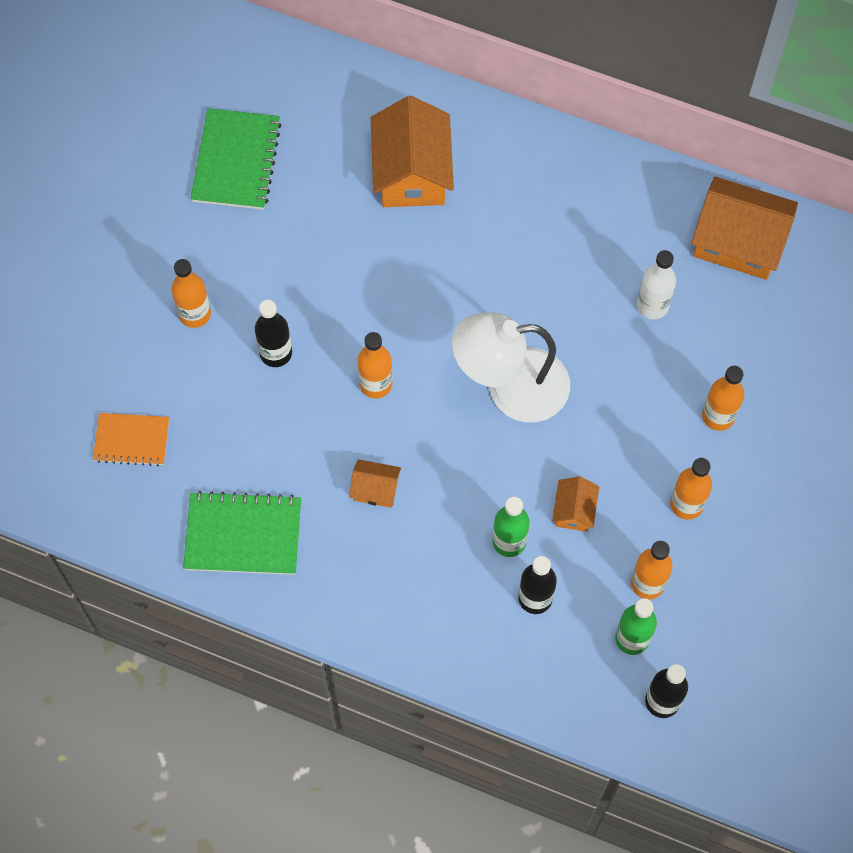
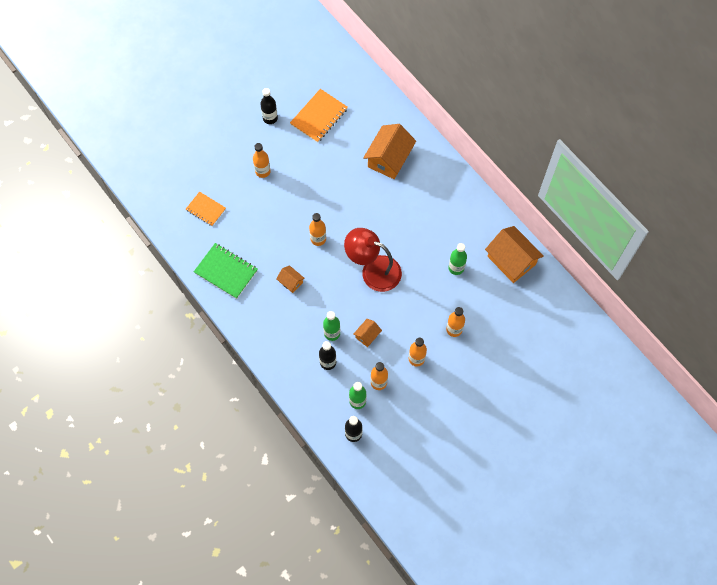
camera: 30 degrees right, 0 degrees up
green notebook [190,108,282,210] -> orange notebook [290,89,348,143]
black bottle [255,300,292,367] -> black bottle moved to [260,88,278,124]
white lamp [452,312,570,422] -> red lamp [344,228,402,292]
white bottle [637,250,676,319] -> green bottle [448,243,467,275]

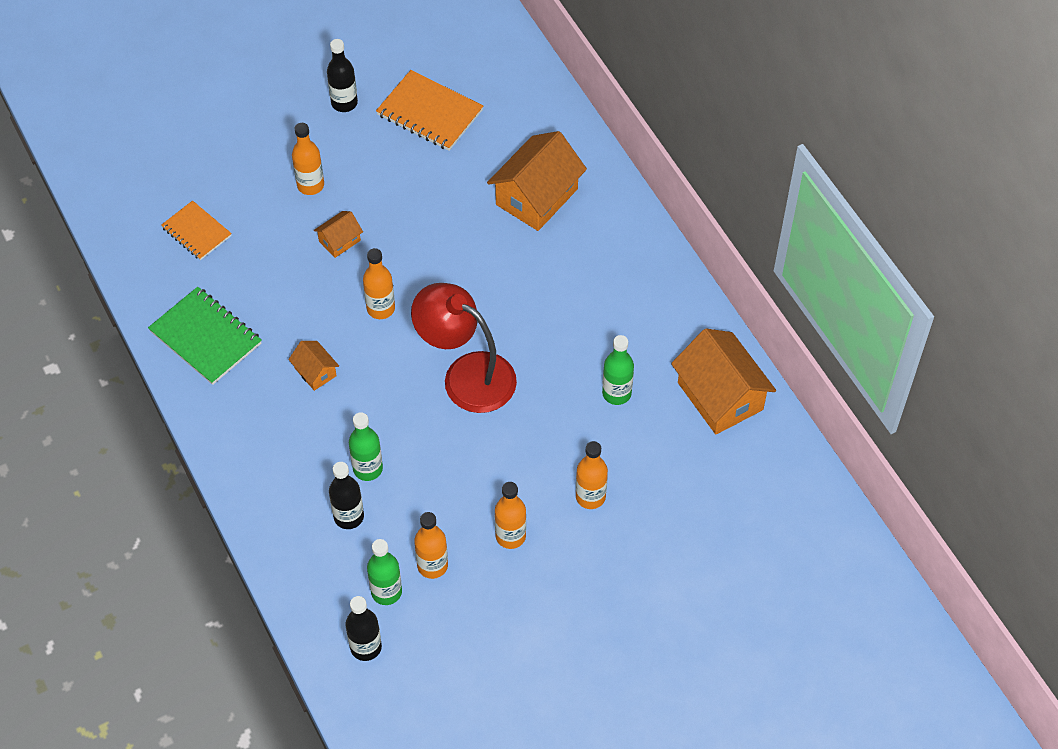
camera: 10 degrees right, 10 degrees down
orange notebook [290,89,348,143] -> orange notebook turned 75 degrees clockwise [376,70,483,151]
orange house [353,319,382,347] -> orange house moved to [314,211,363,258]

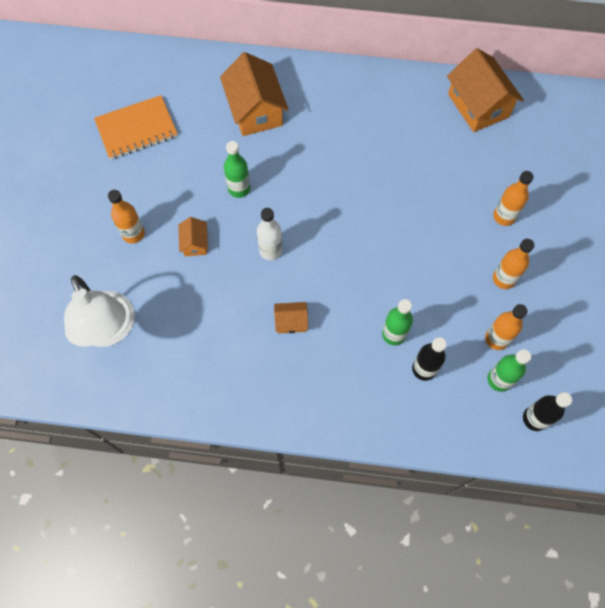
camera: 55 degrees left, 10 degrees up
green notebook [148,287,262,385] -> none
orange notebook [161,201,232,260] -> white lamp [64,275,135,347]
black bottle [327,39,358,112] -> none
orange bottle [363,248,395,319] -> white bottle [257,208,282,261]
red lamp [411,283,517,413] -> none
green bottle [602,335,634,405] -> green bottle moved to [224,141,250,198]
orange house [671,328,776,435] -> orange house turned 60 degrees clockwise [447,48,524,132]

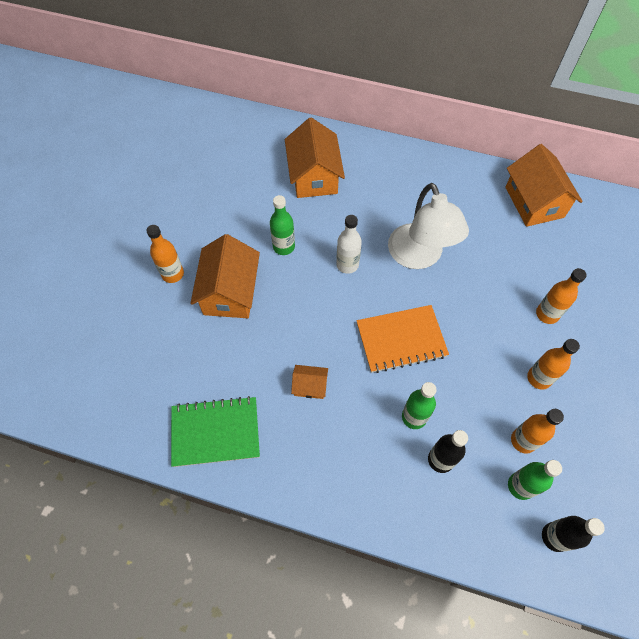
camera: 10 degrees right, 5 degrees down
white lamp [64,275,135,347] -> white lamp moved to [388,183,469,269]
orange notebook [94,95,178,160] -> orange notebook moved to [357,305,449,373]
orange house [178,217,208,256] -> orange house [190,234,260,318], size x2.05
white bottle [257,208,282,261] -> white bottle moved to [336,215,362,274]
none -> green notebook [171,396,260,467]

